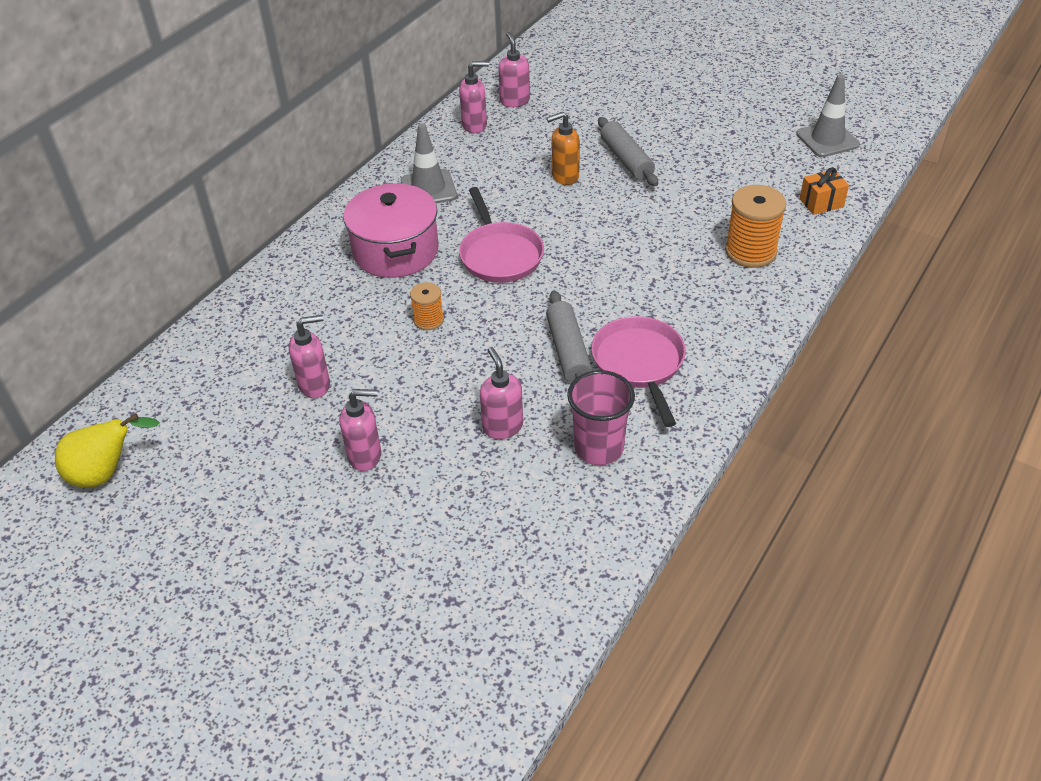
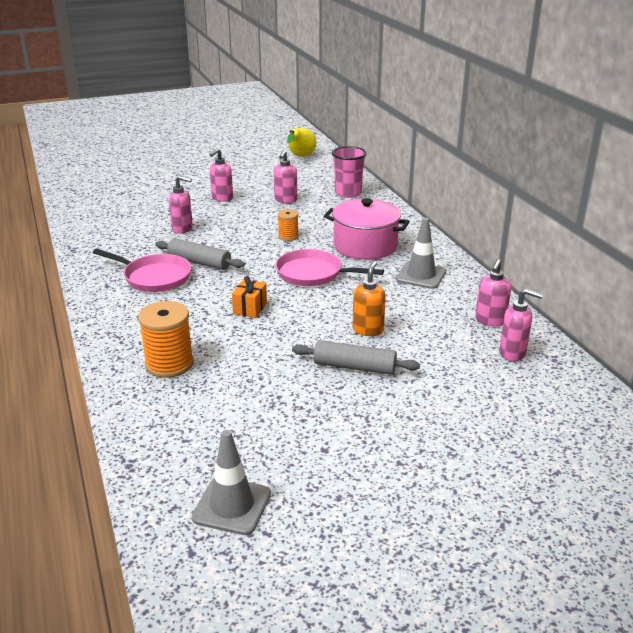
camera: 125 degrees right, 15 degrees down
pink cup [567,370,635,465] -> pink cup moved to [332,146,367,198]
orange gift [800,167,849,215] -> orange gift moved to [232,276,267,318]

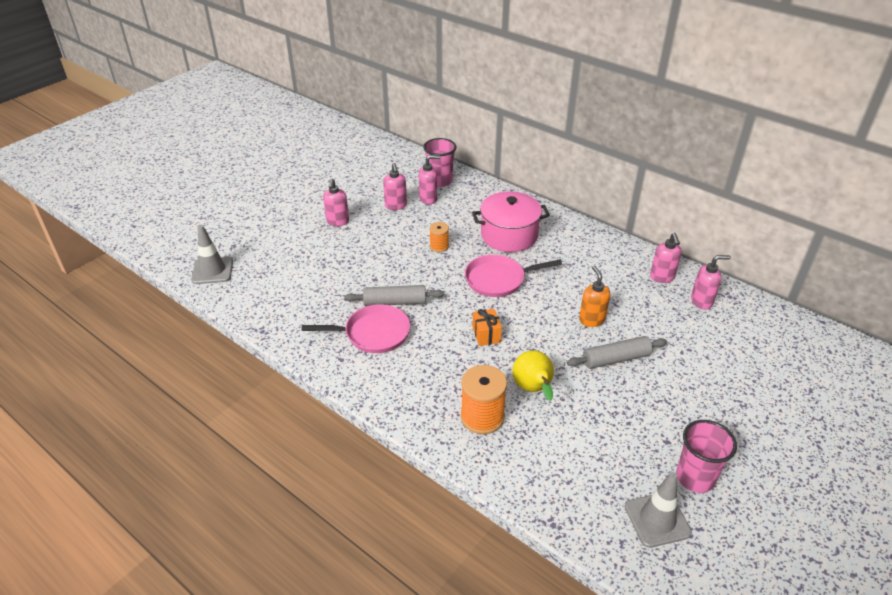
camera: 30 degrees left, 10 degrees up
pink soap dispenser [169,175,193,234] -> pink soap dispenser moved to [419,155,440,205]
yellow pear [287,128,316,157] -> yellow pear moved to [513,350,554,401]
grey traffic cone [396,218,446,289] -> grey traffic cone moved to [191,225,233,284]
none -> pink cup [676,420,737,493]

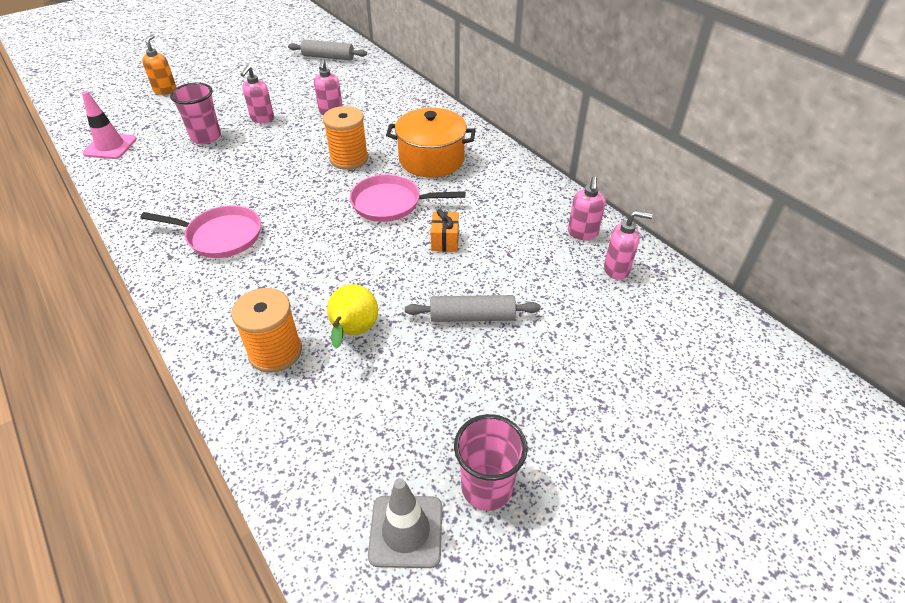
camera: 15 degrees right, 5 degrees up
grey traffic cone [191,225,233,284] -> pink traffic cone [82,91,137,159]
grey rolling pin [344,285,444,306] -> grey rolling pin moved to [288,40,367,60]
pink soap dispenser [419,155,440,205] -> none
pink cup [423,138,456,187] -> pink cup moved to [170,83,221,144]
orange spool [429,222,449,252] -> orange spool [323,106,368,170], size x1.78
pink pot [472,191,550,252] -> orange pot [386,108,475,178]
orange gift [472,309,502,346] -> orange gift moved to [431,209,459,252]
orange soap dispenser [579,266,610,327] -> orange soap dispenser moved to [142,34,177,95]

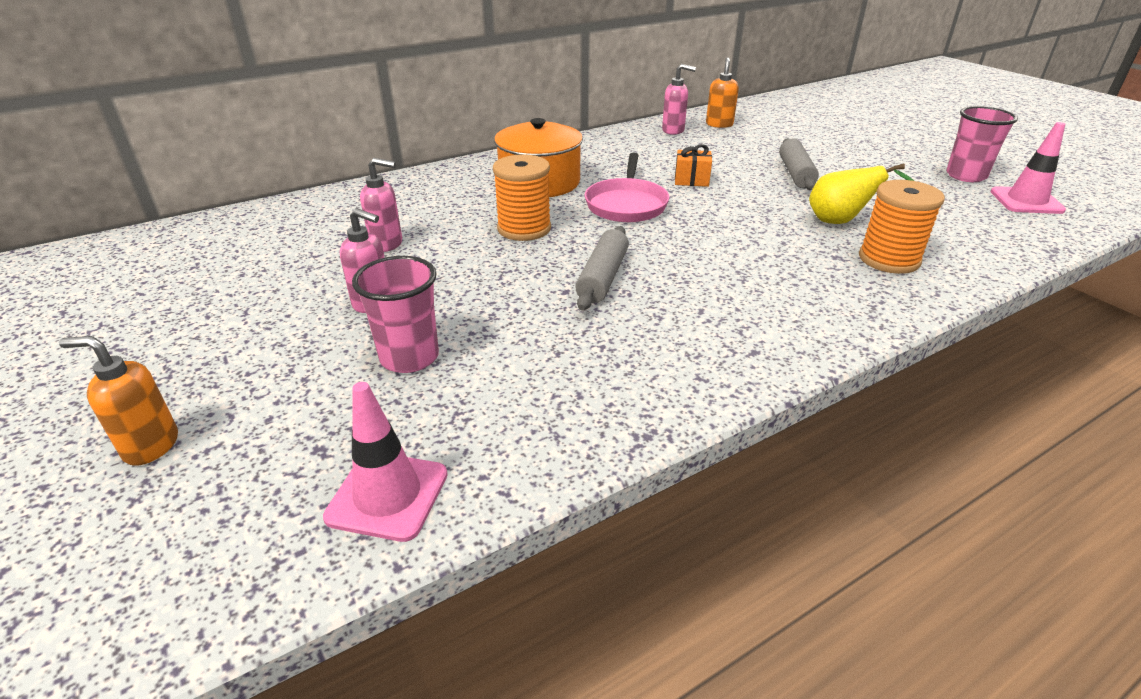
camera: 85 degrees left, 10 degrees down
pink pan [140,205,261,258] -> none
grey rolling pin [288,40,367,60] -> grey rolling pin moved to [575,226,629,310]
grey traffic cone [368,478,442,568] -> pink traffic cone [990,122,1066,214]
pink soap dispenser [604,210,653,280] -> orange soap dispenser [706,57,739,128]

